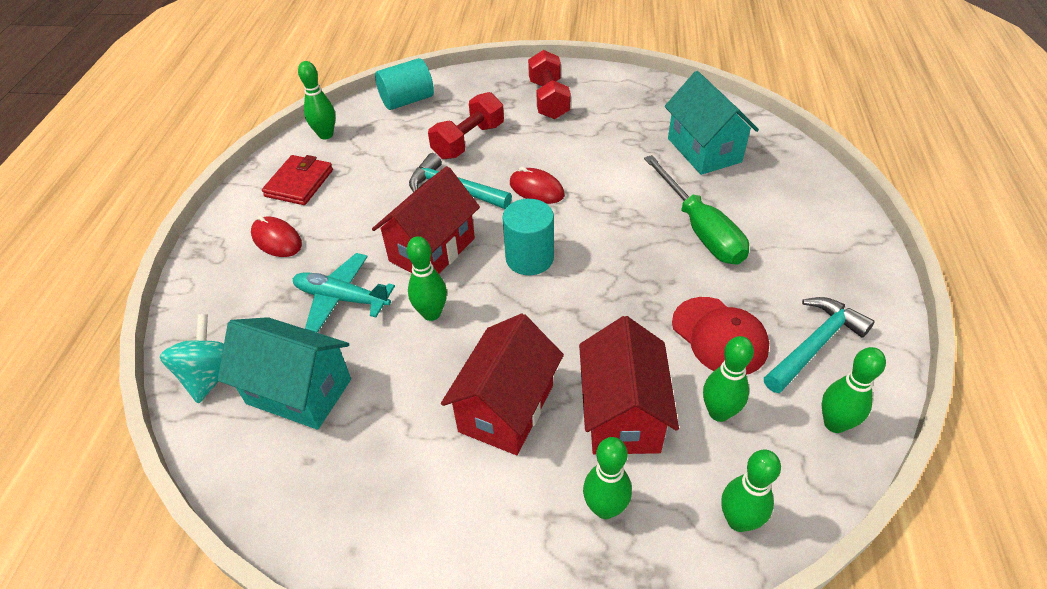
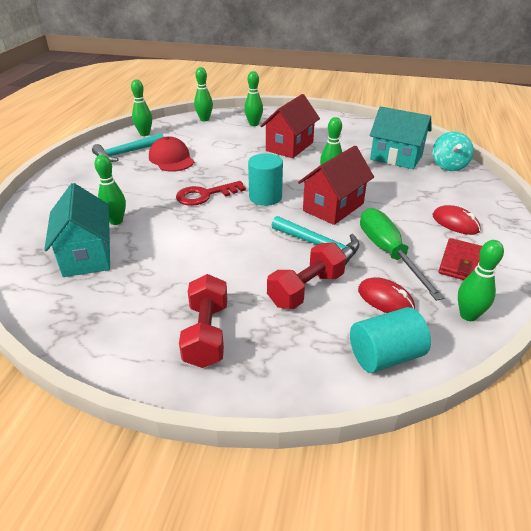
camera: 175 degrees left, 10 degrees down
turquoise plane [293,253,395,333] -> none
red mouse [510,167,565,204] -> red mouse moved to [358,277,415,313]
red house [579,316,679,455] -> none
green screwdriver [644,155,749,265] -> green screwdriver moved to [360,208,445,301]
green bowling pin [703,336,754,422] -> green bowling pin moved to [94,155,126,225]
none -> red key [176,181,246,206]

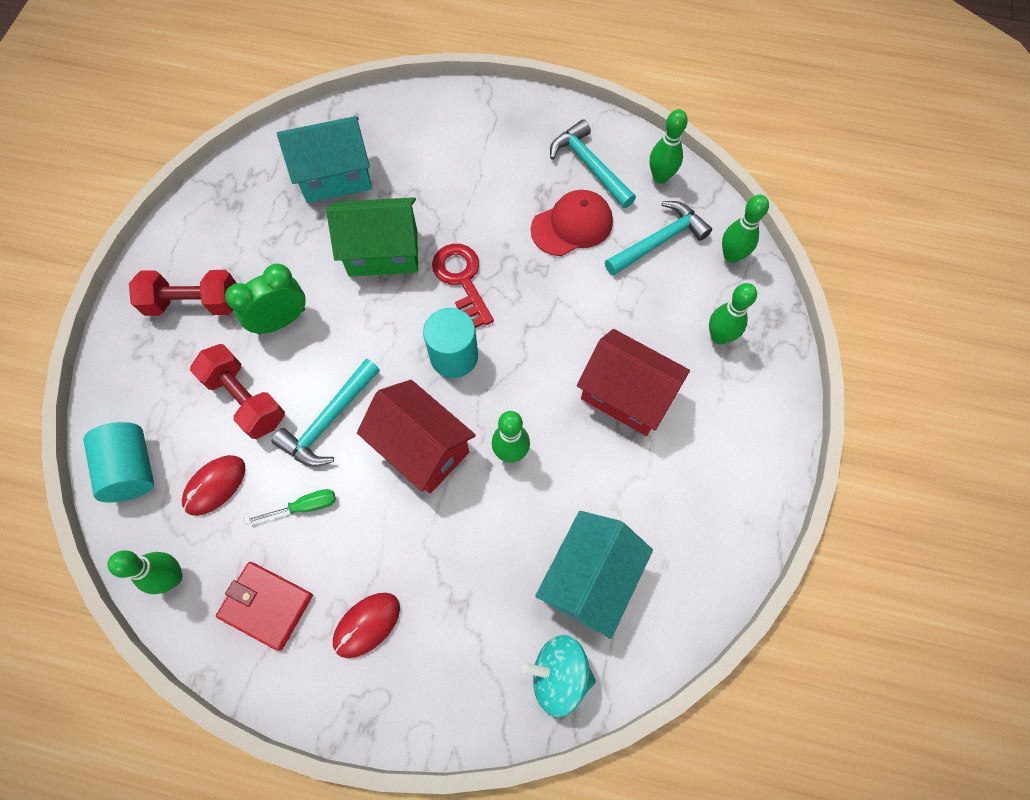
camera: 90 degrees right, 30 degrees up
green bowling pin [94,155,126,225] -> none
green screwdriver [360,208,445,301] -> green screwdriver [244,489,336,524], size x0.48
none -> green clock [225,264,306,335]
none -> green house [326,197,418,277]
none -> turquoise hammer [605,201,712,276]

